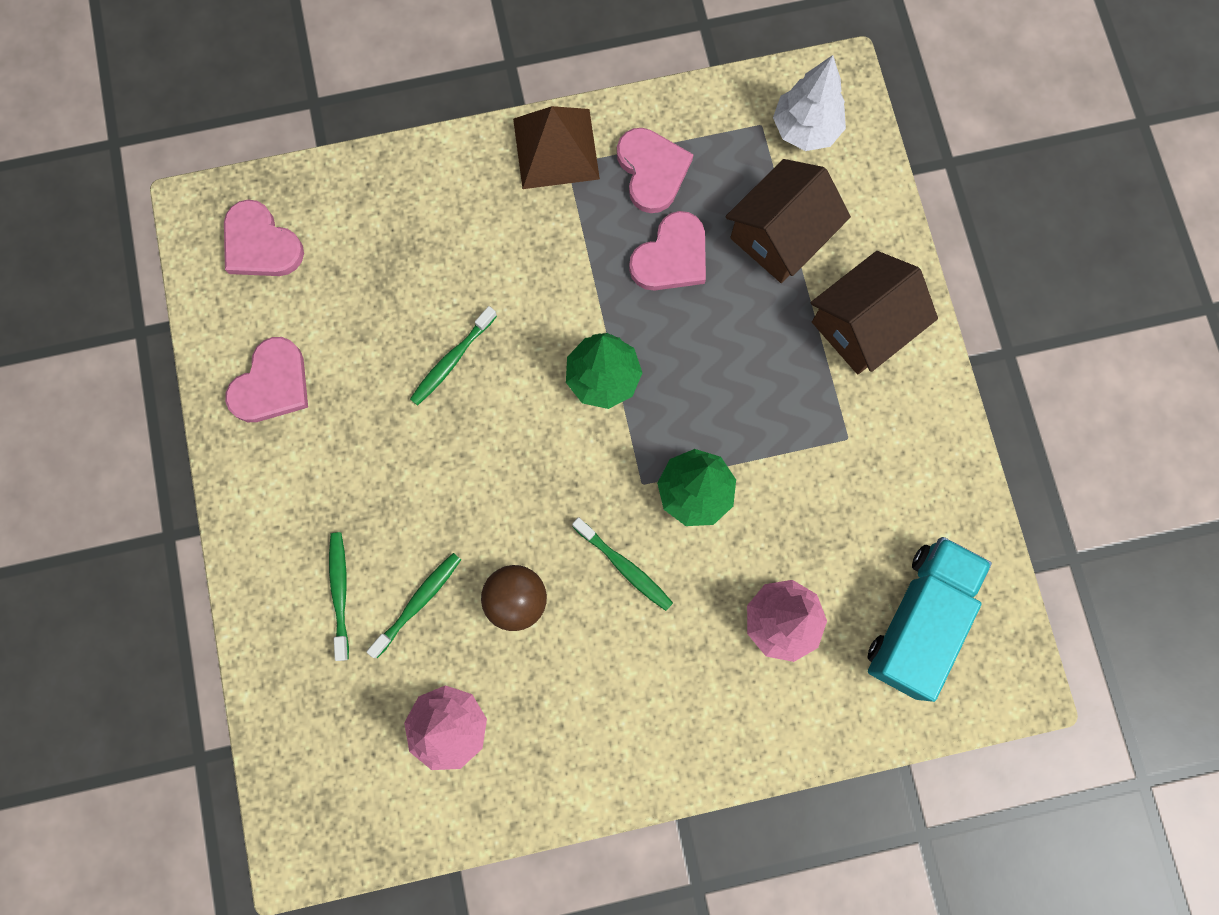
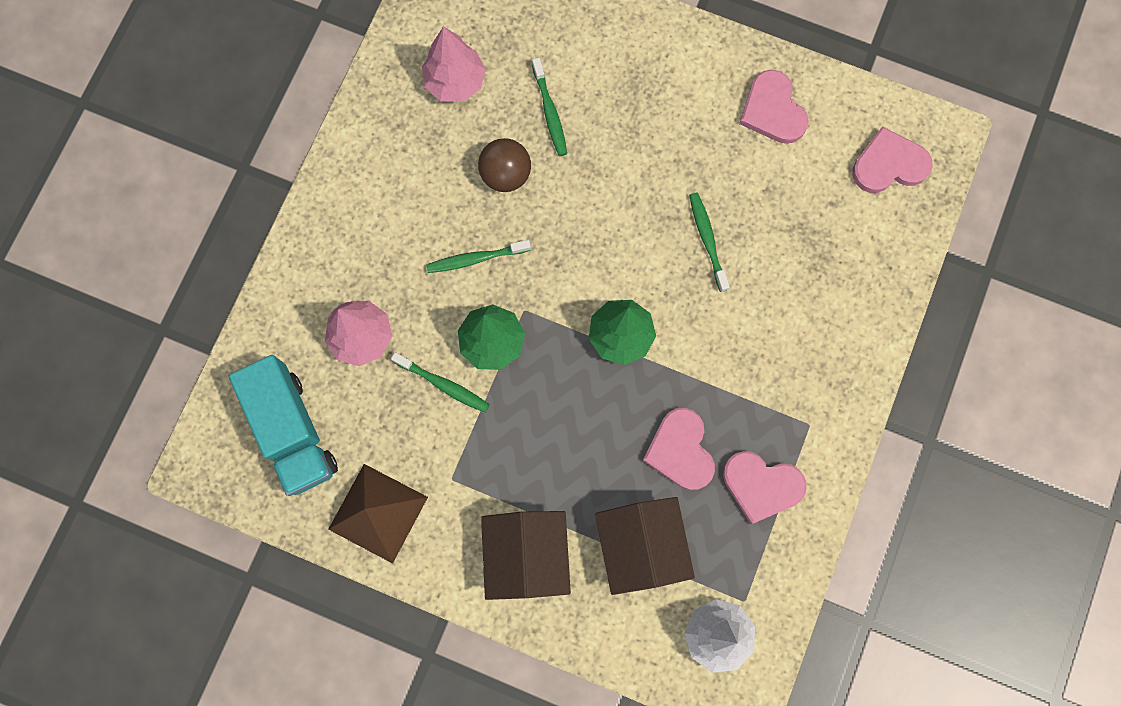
camera: 125 degrees right, 0 degrees up
green toothbrush [329,532,349,661] -> green toothbrush moved to [391,352,489,413]
brown pyramid [513,106,600,189] -> brown pyramid moved to [328,464,428,564]

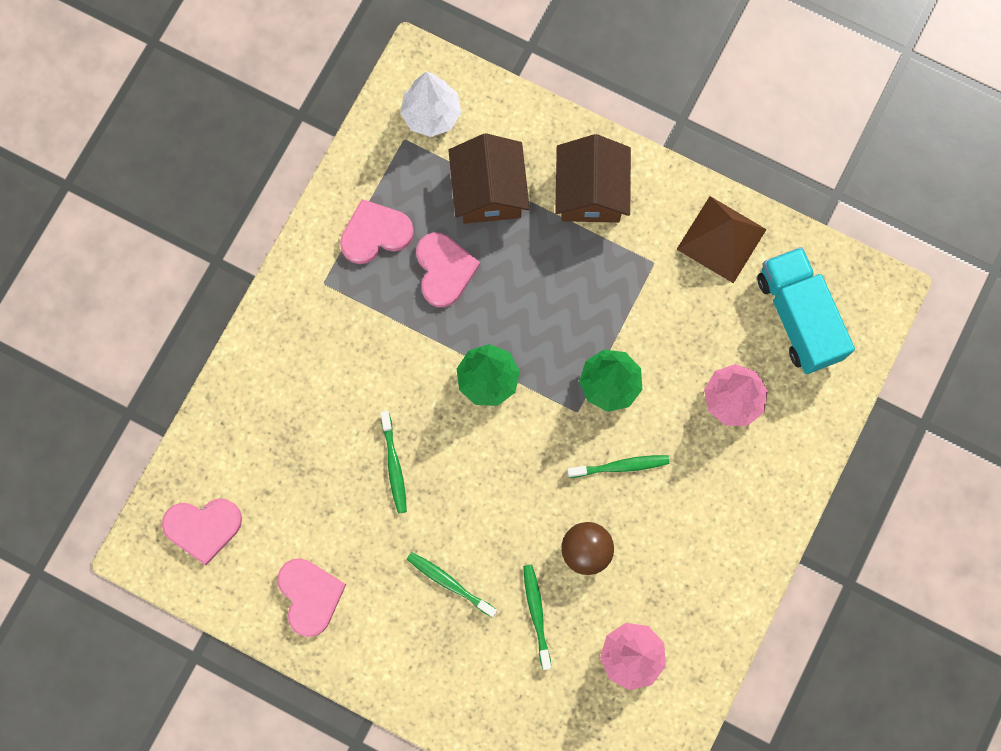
camera: 175 degrees left, 0 degrees up
green toothbrush [391,352,489,413] -> green toothbrush moved to [407,552,497,617]
pink heart [723,451,807,524] -> pink heart turned 45 degrees counterclockwise [340,199,414,264]

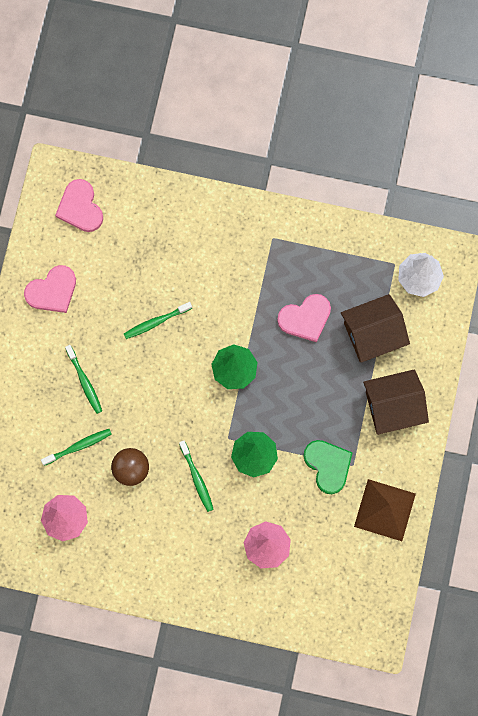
camera: 75 degrees right, 0 degrees up
pink heart [340,199,414,264] -> none
green toothbrush [407,552,497,617] -> green toothbrush turned 135 degrees clockwise [65,345,102,414]
turquoise truck [757,247,855,374] -> none
none -> green heart [303,440,353,494]

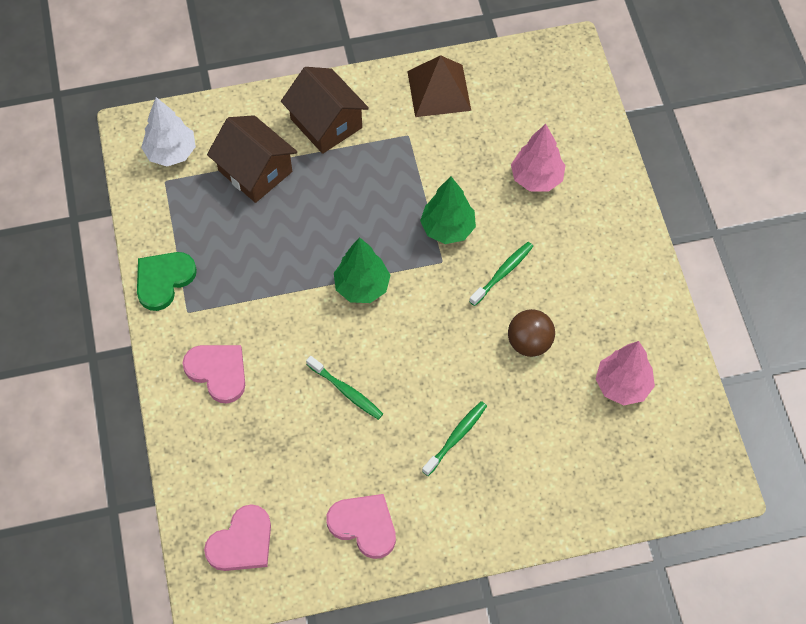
camera: 115 degrees left, 15 degrees down
green toothbrush [41,429,112,466] -> none
pink heart [277,294,331,342] -> pink heart moved to [183,345,245,403]
green heart [303,440,353,494] -> green heart moved to [137,252,197,311]

